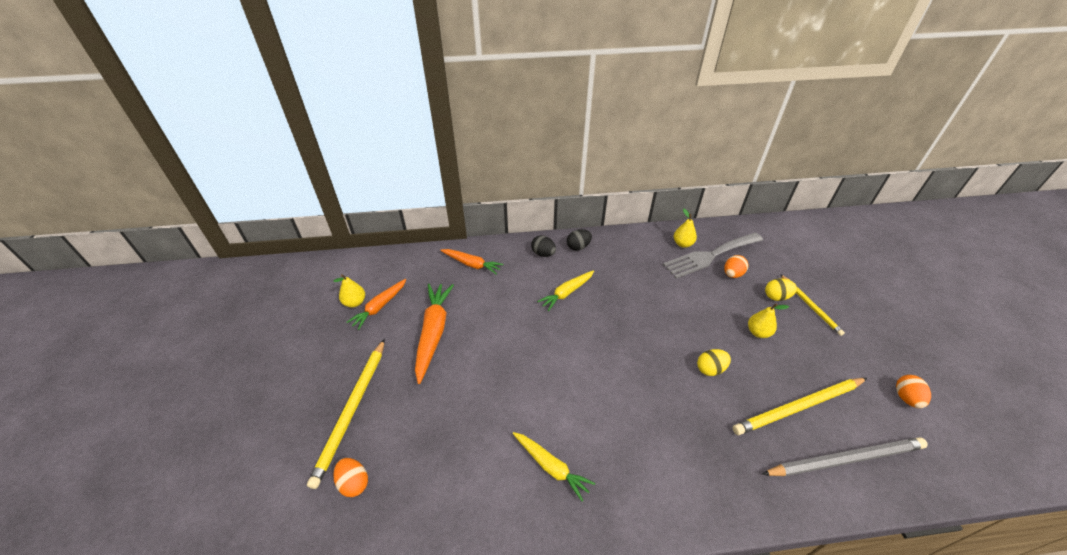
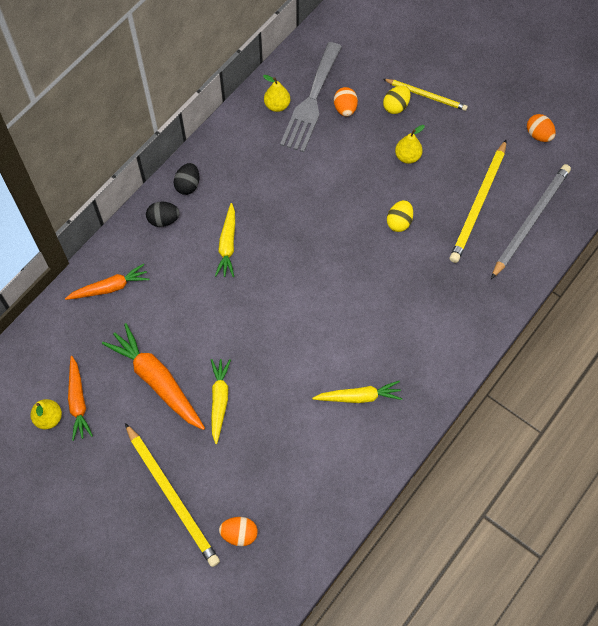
camera: 45 degrees left, 20 degrees up
none -> yellow carrot [211,359,231,444]

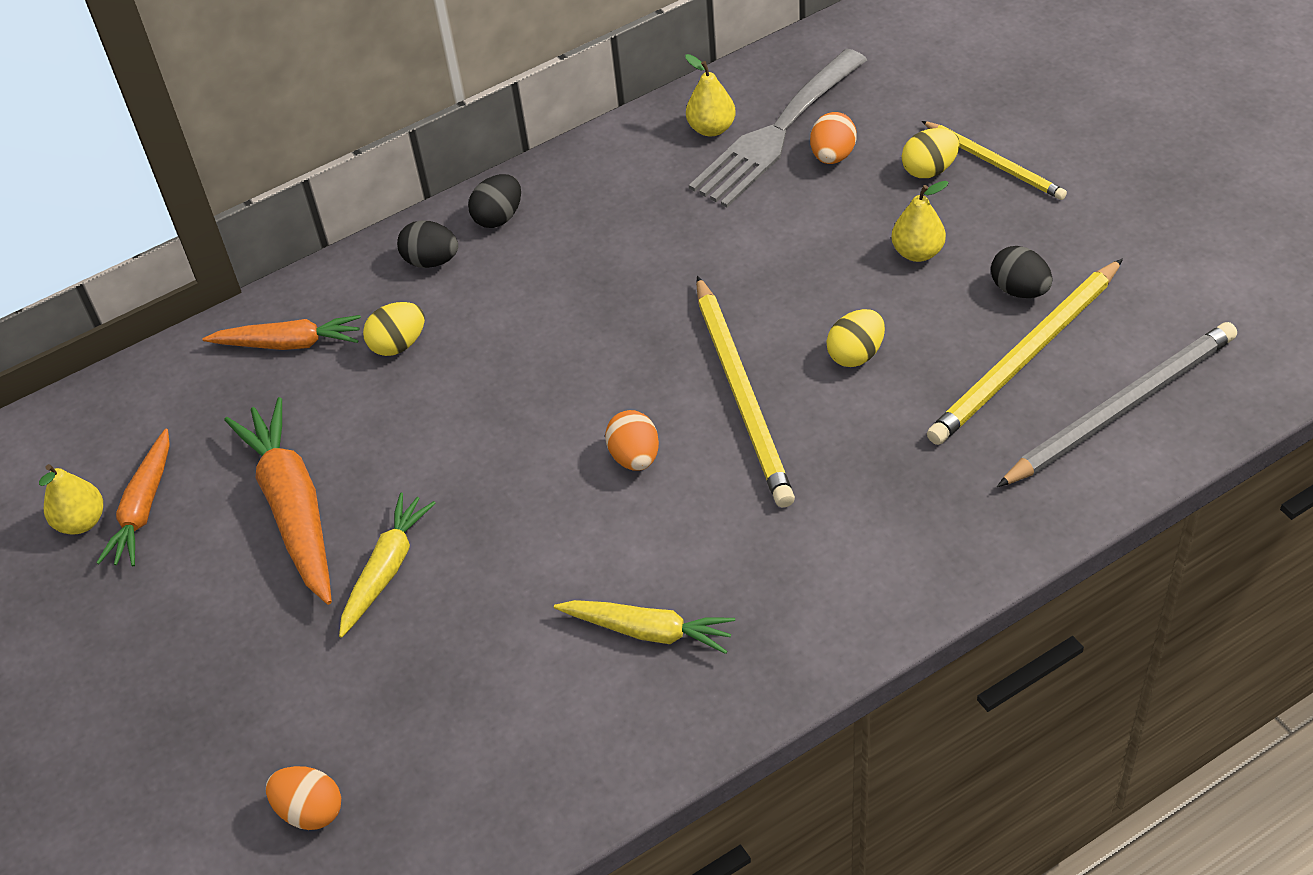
camera: 25 degrees right, 15 degrees down
yellow pencil [125,423,220,567] -> yellow pencil moved to [696,276,795,507]
yellow carrot [215,203,235,277] -> none
orange egg [527,114,556,142] -> orange egg moved to [605,410,659,471]
none -> yellow egg [363,302,425,356]
none -> black egg [991,246,1052,298]

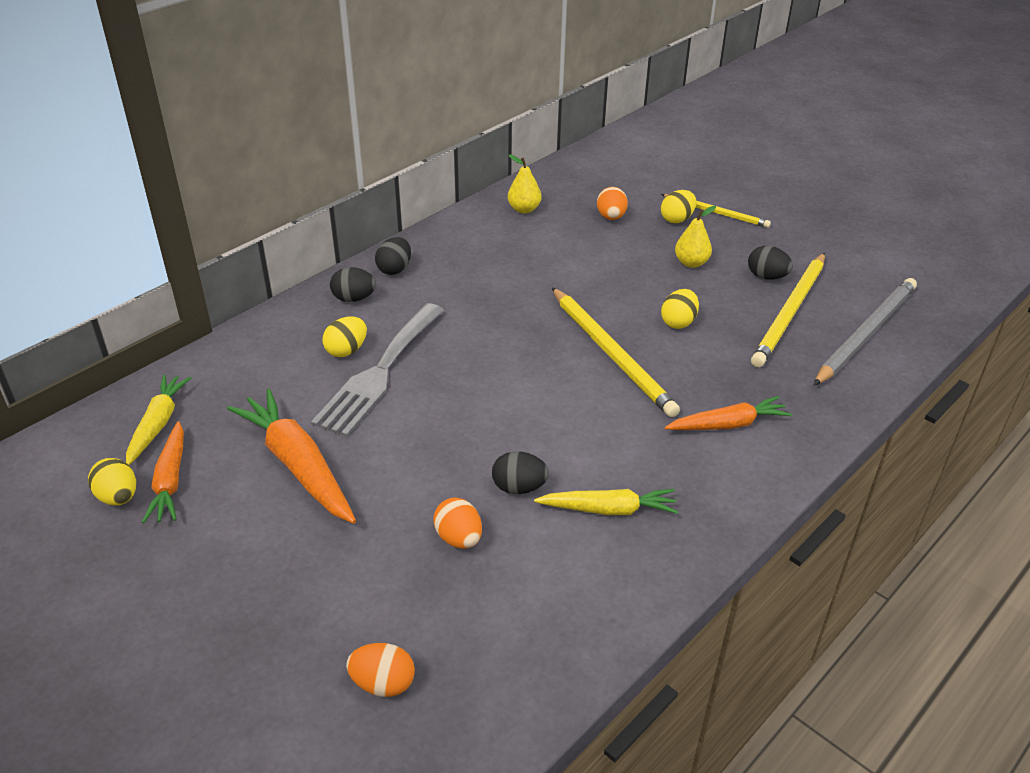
camera: 20 degrees left, 10 degrees down
yellow pear [39,464,103,535] -> yellow egg [88,458,136,505]
orange carrot [202,315,361,350] -> orange carrot moved to [665,396,792,430]
yellow carrot [339,493,436,638] -> yellow carrot moved to [126,375,191,465]
orange egg [605,410,659,471] -> orange egg moved to [433,498,482,549]
grey fork [689,49,867,208] -> grey fork moved to [311,303,444,437]
none -> black egg [492,451,549,494]

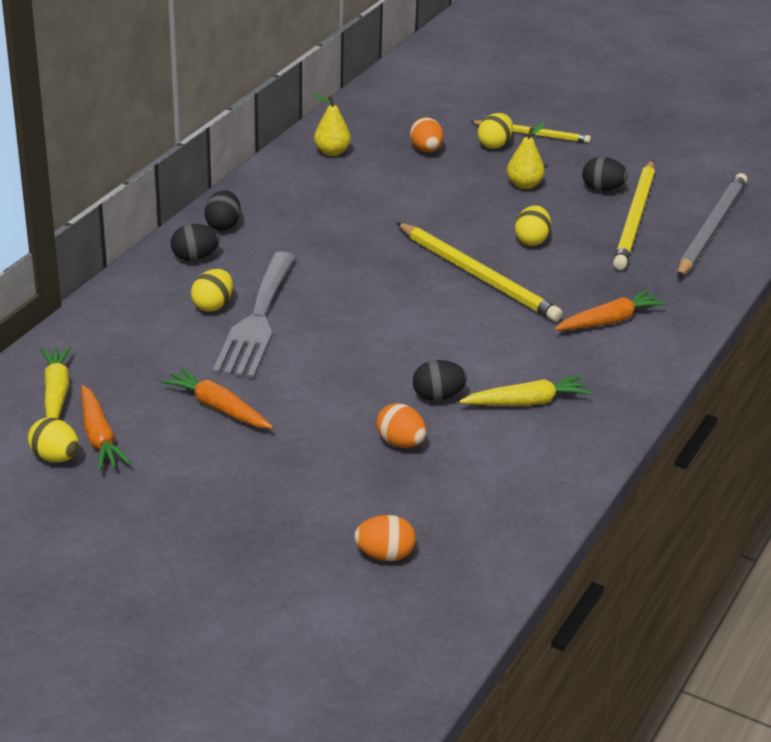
camera: 15 degrees left, 5 degrees down
orange carrot [227,389,356,524] -> orange carrot [161,367,273,429], size x0.64

